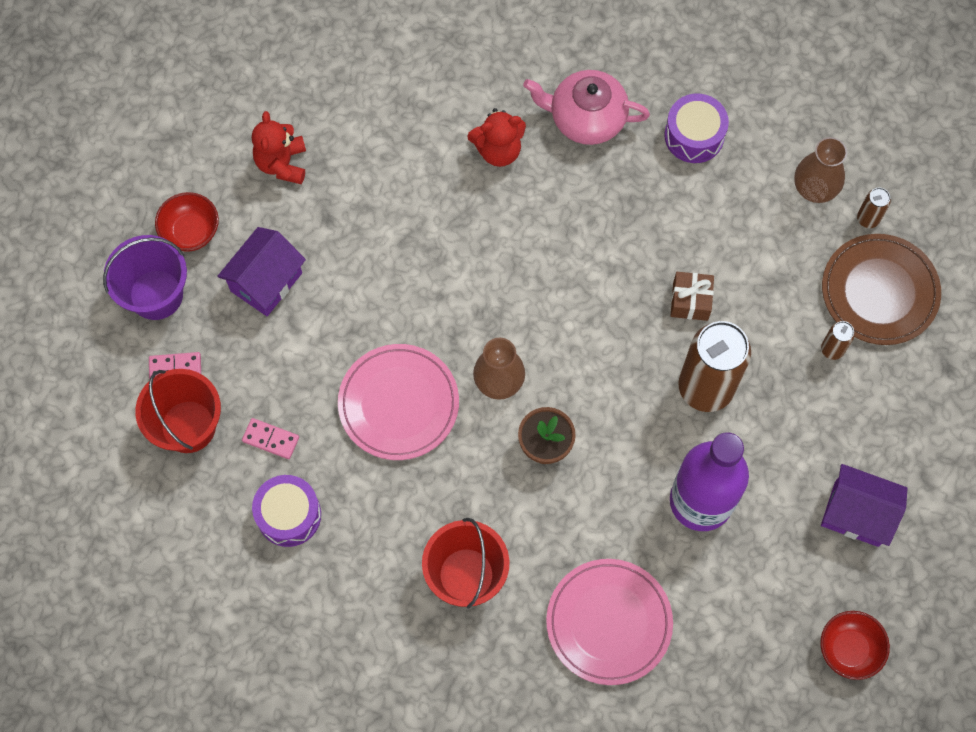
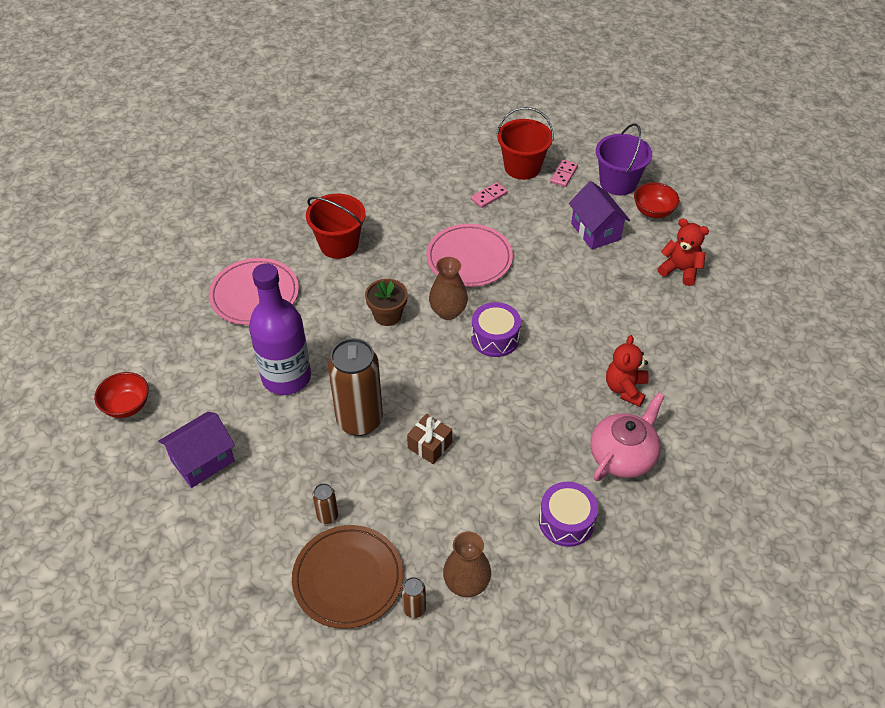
camera: 120 degrees right, 20 degrees down
purple drum [252,475,321,547] -> purple drum moved to [471,302,521,357]

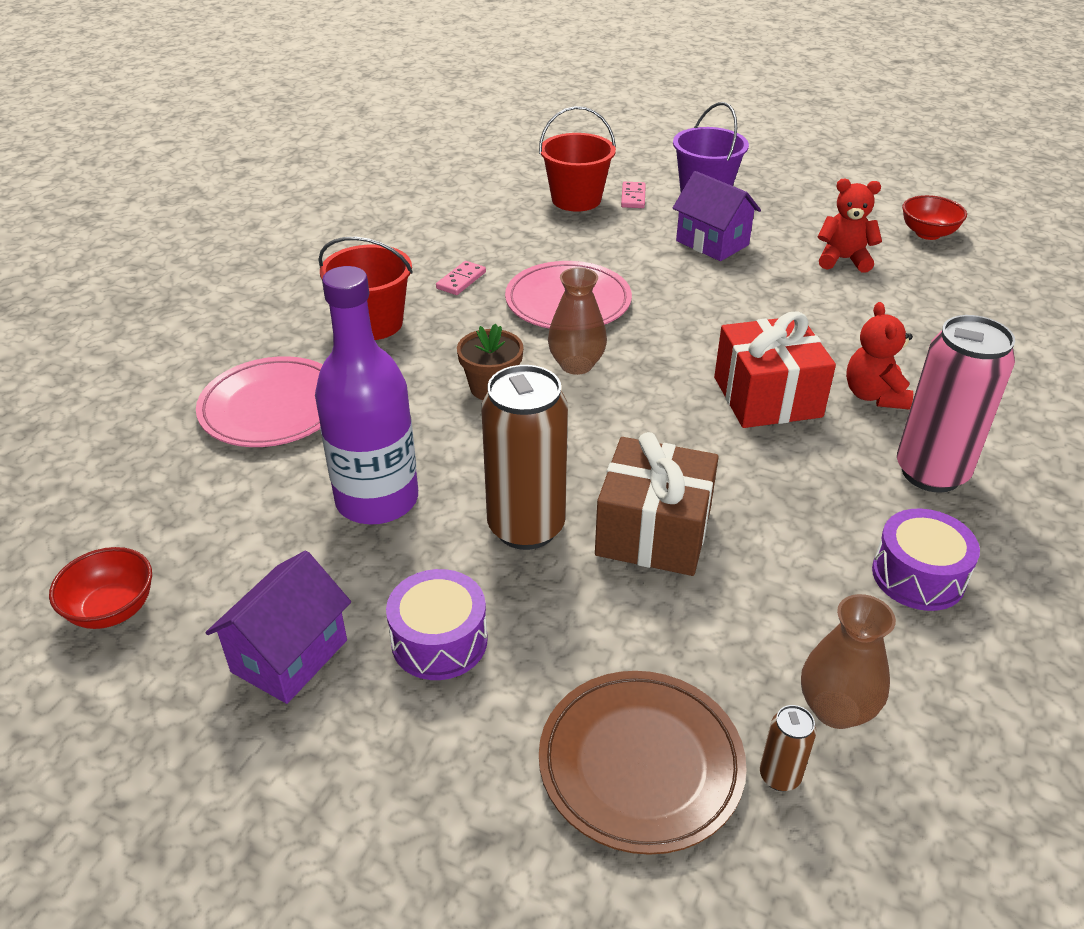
camera: 20 degrees left, 10 degrees down
brown can [313,483,338,524] -> none
brown gift [407,414,452,464] -> brown gift [595,432,719,576], size x1.86
pink domino [471,182,508,208] -> pink domino moved to [436,261,486,295]
purple drum [471,302,521,357] -> purple drum moved to [386,569,488,680]
pink teapot [590,392,665,481] -> pink can [897,315,1015,493]
red bowl [634,182,679,218] -> red bowl moved to [902,195,967,240]
none -> red gift [714,311,836,428]

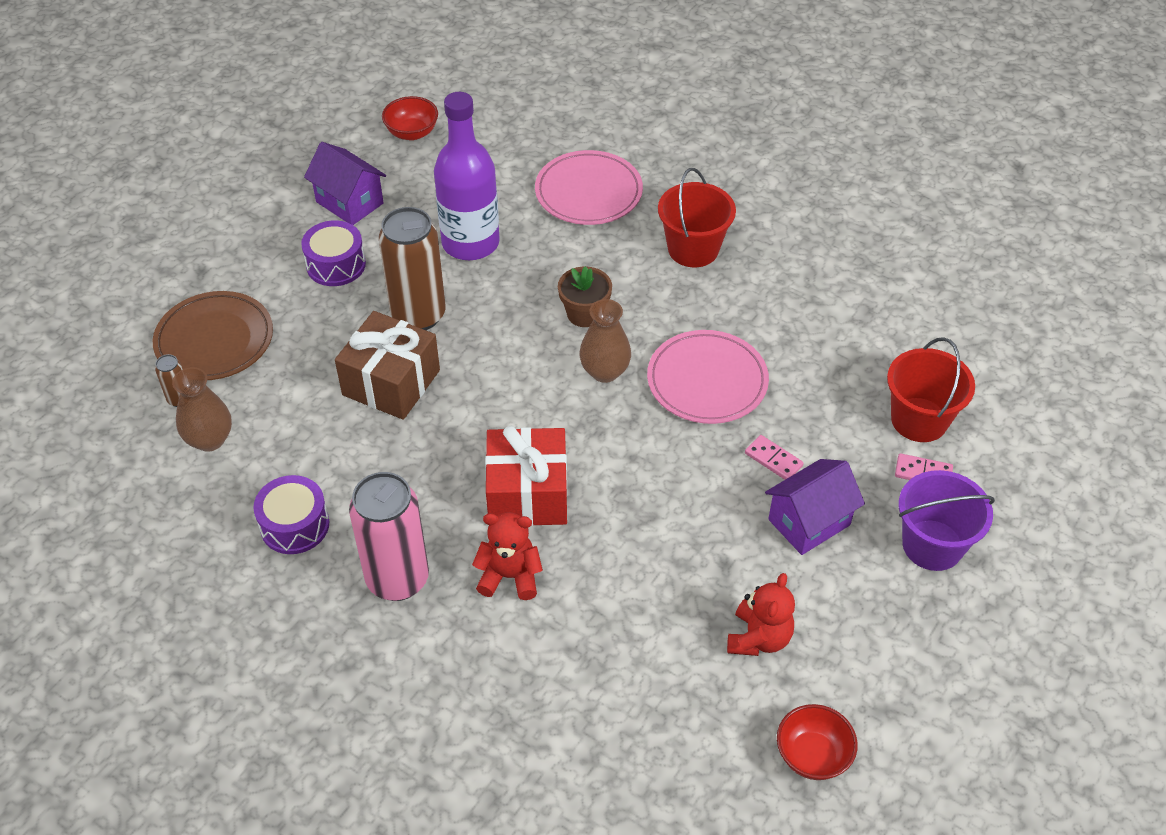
camera: 100 degrees right, 10 degrees up
pink domino [436,261,486,295] -> pink domino moved to [745,435,804,480]

